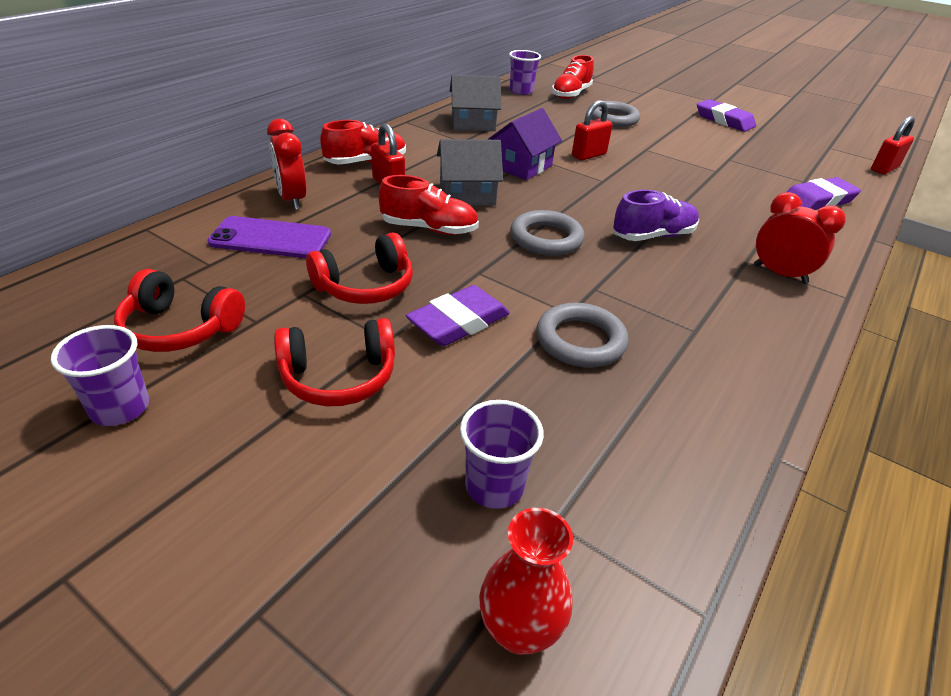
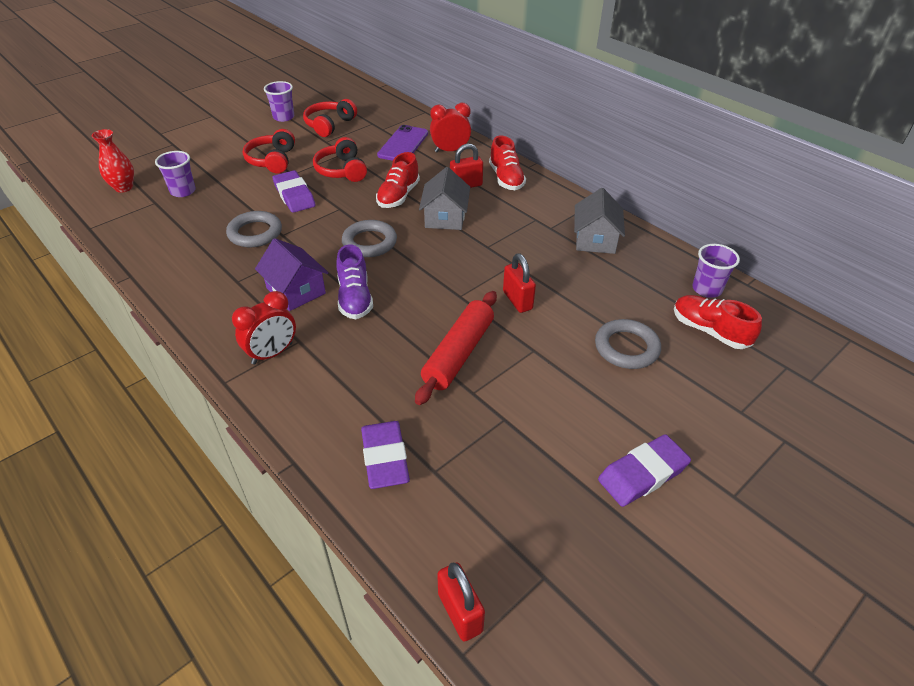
camera: 105 degrees right, 5 degrees up
purple house [487,108,562,180] -> purple house moved to [255,238,329,311]
none -> red rolling pin [415,291,497,405]

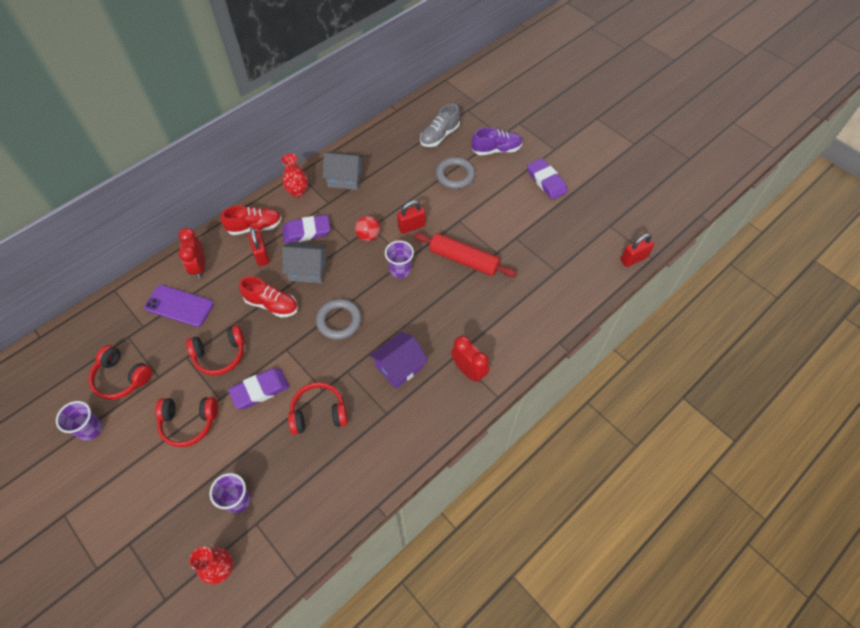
camera: 90 degrees left, 15 degrees up
grey ring [226,211,282,247] -> red headphones [288,382,348,435]
purple shoe [336,244,373,319] -> purple shoe moved to [472,127,523,155]
purple eraser [361,421,410,489] -> purple eraser moved to [282,215,330,243]
red shoe [674,295,762,349] -> grey shoe [420,104,460,147]
purple cup [692,244,740,298] -> purple cup moved to [385,240,414,278]
none -> red vase [281,154,308,198]
none -> red ball [355,216,380,241]

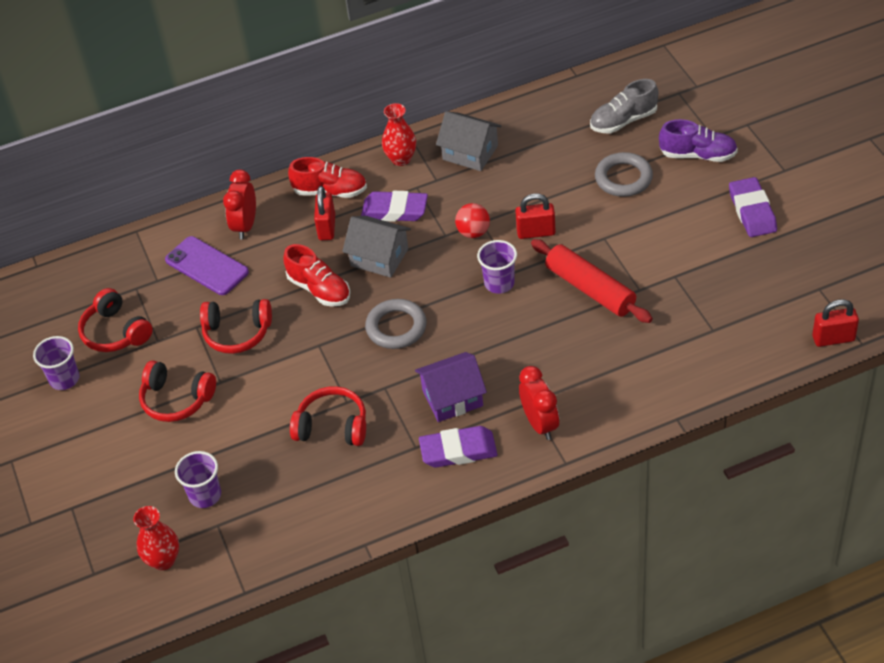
camera: 25 degrees right, 10 degrees down
purple eraser [228,368,289,409] -> purple eraser moved to [419,426,497,468]

